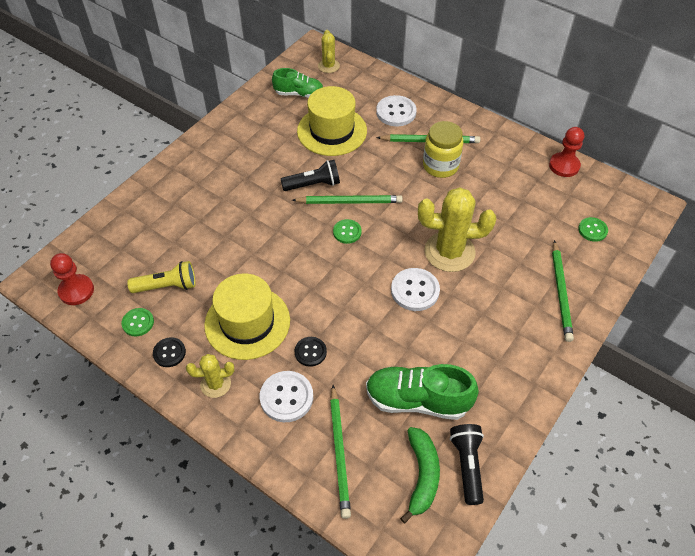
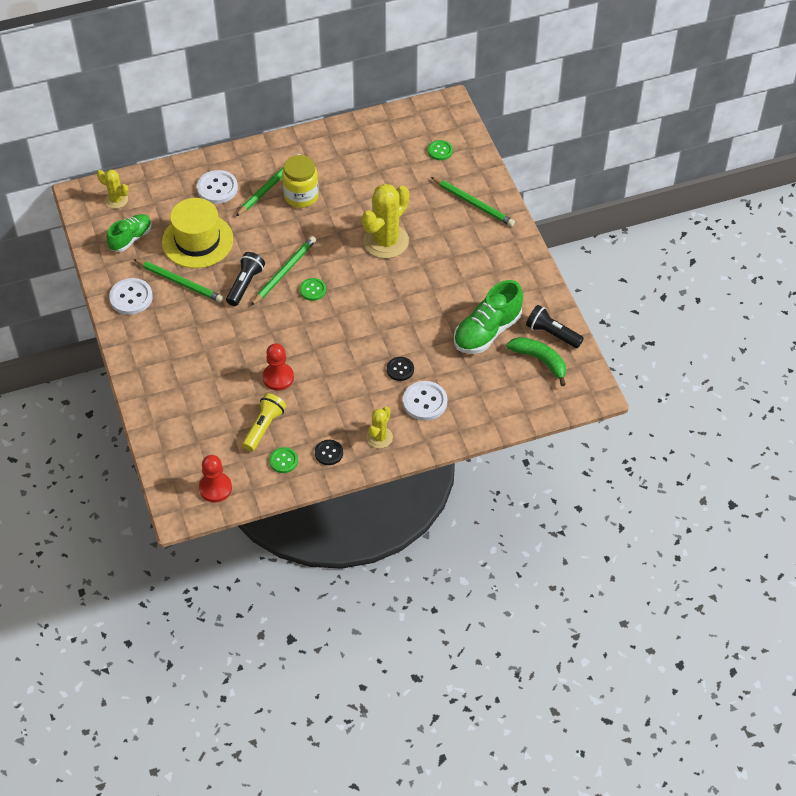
camera: 55 degrees left, 0 degrees up
yellow hat [204,274,290,360] -> none
green pencil [330,385,351,519] -> green pencil moved to [133,259,224,302]
white button [391,268,440,311] -> white button moved to [109,278,153,315]
red pawn [549,127,584,177] -> red pawn moved to [262,343,294,391]

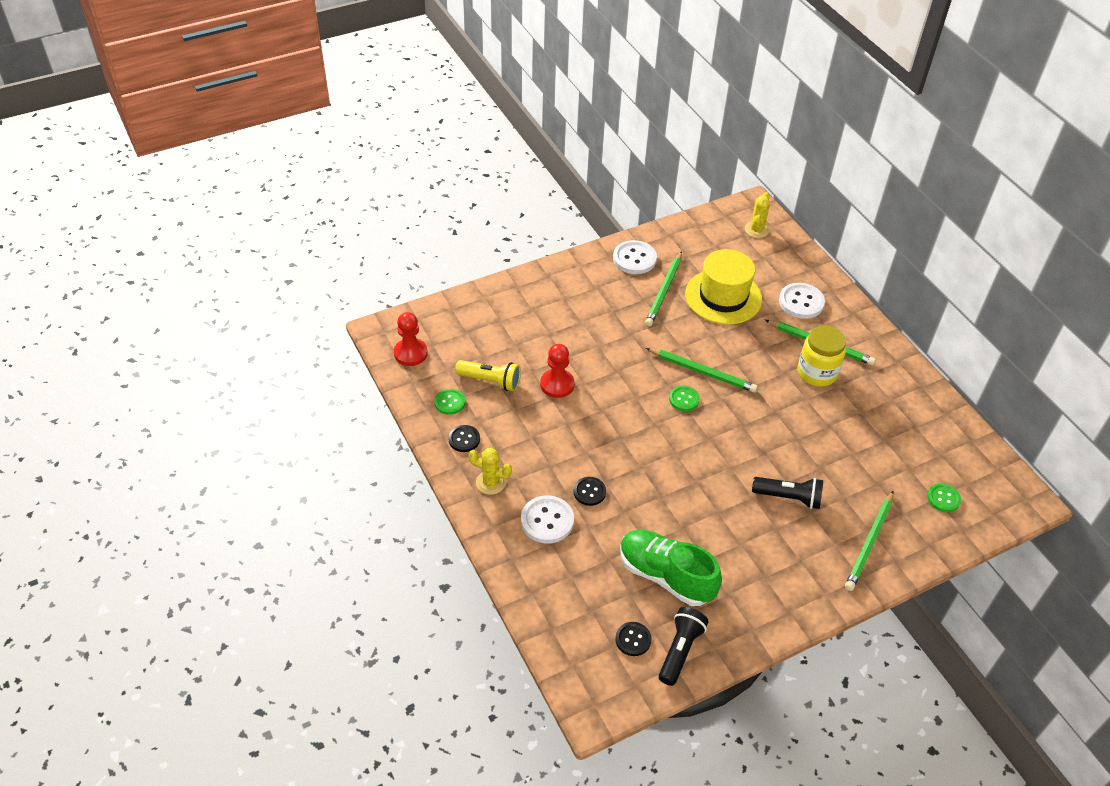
camera: 80 degrees right, 5 degrees down
green shoe [107,214,152,252] -> none
black flashlight [226,252,265,306] -> black flashlight moved to [752,477,823,509]
yellow cactus [362,184,409,258] -> none
green banana [506,337,566,386] -> black button [615,622,652,656]

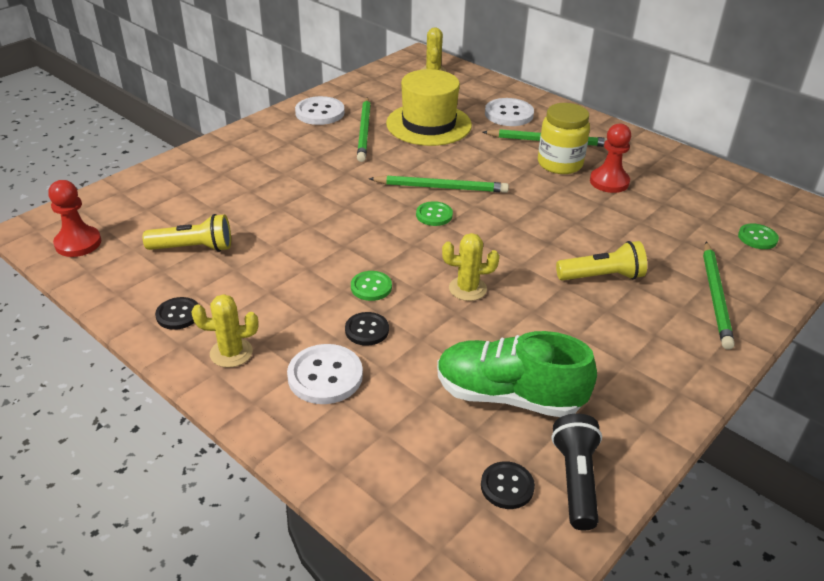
camera: 20 degrees left, 10 degrees down
green button [434,389,465,415] -> green button moved to [351,271,392,301]
red pawn [540,344,575,398] -> red pawn moved to [590,123,631,193]
black flashlight [752,477,823,509] -> yellow flashlight [556,241,647,281]
none -> yellow cactus [442,233,499,301]

